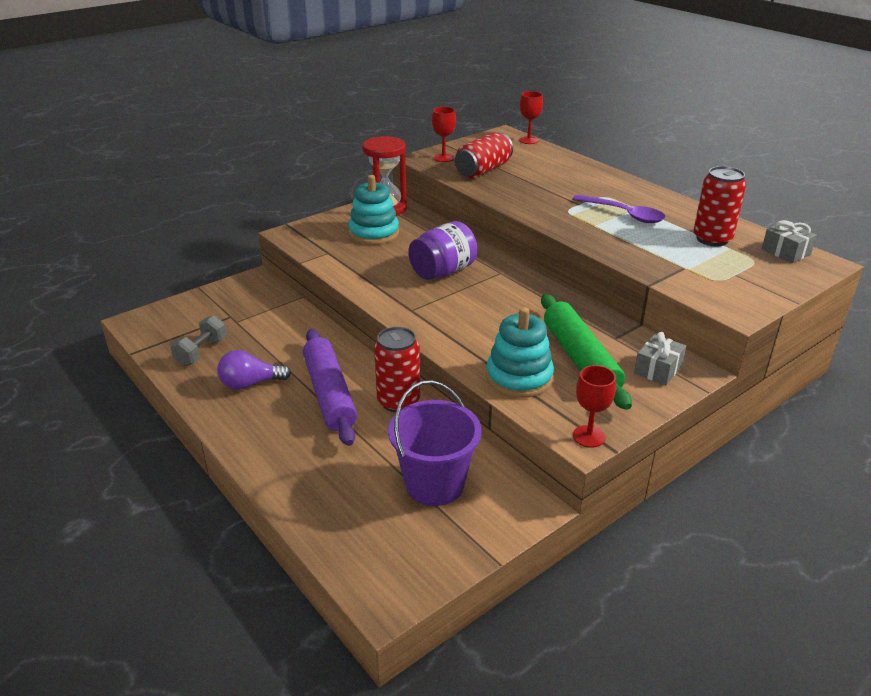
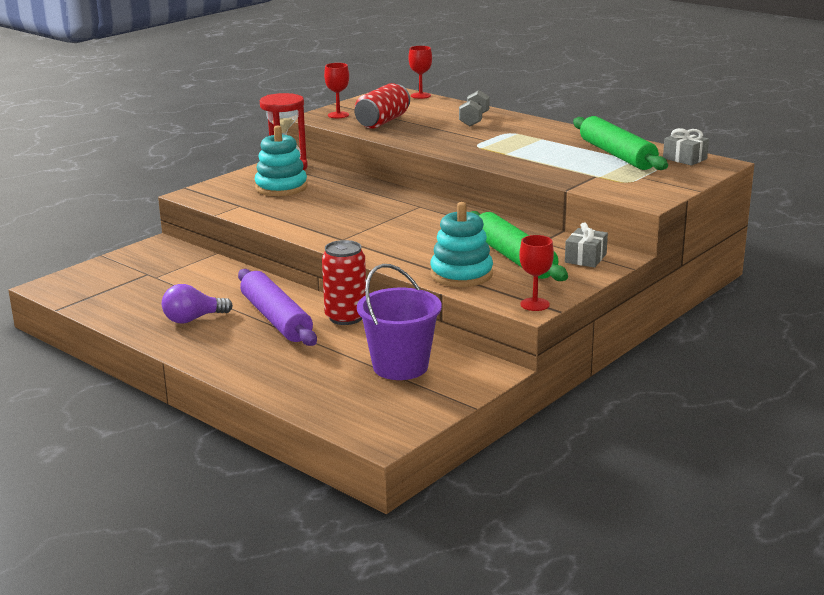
camera: 10 degrees left, 10 degrees down
grey dumbbell [171,315,227,366] -> grey dumbbell moved to [459,90,490,126]
purple jar [409,221,477,280] -> none
purple spoon [572,195,666,223] -> none
red can [693,166,746,247] -> green rolling pin [573,116,668,170]

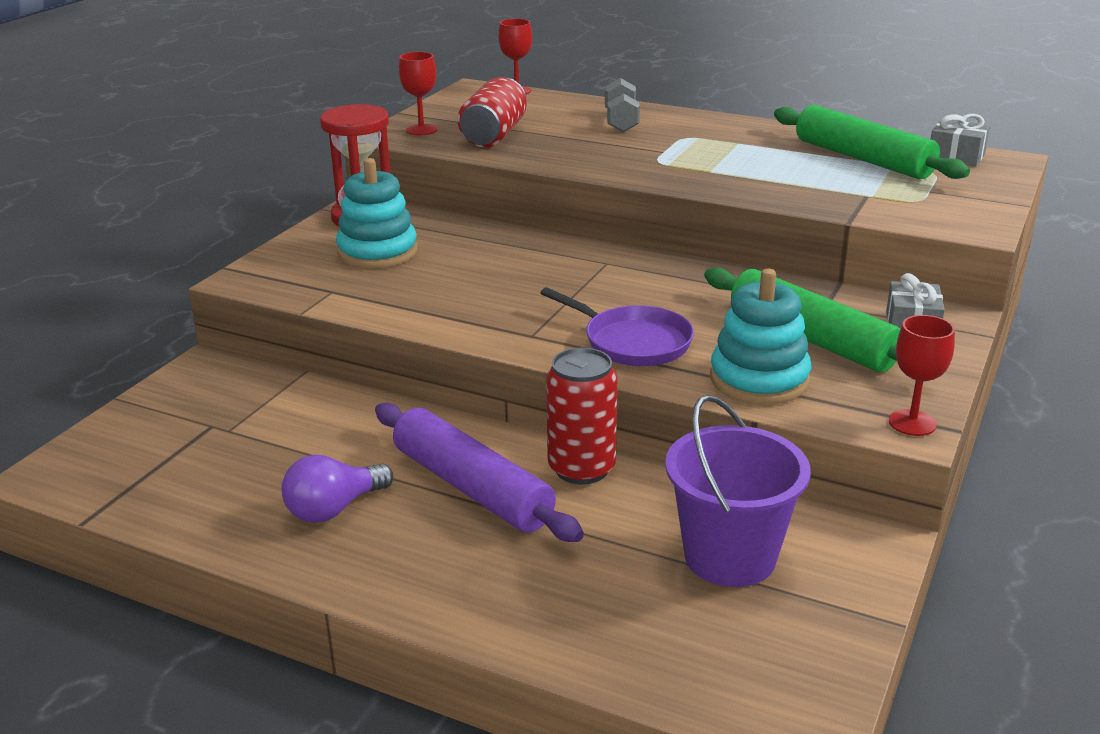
camera: 15 degrees left, 5 degrees up
none -> purple pan [540,287,694,366]

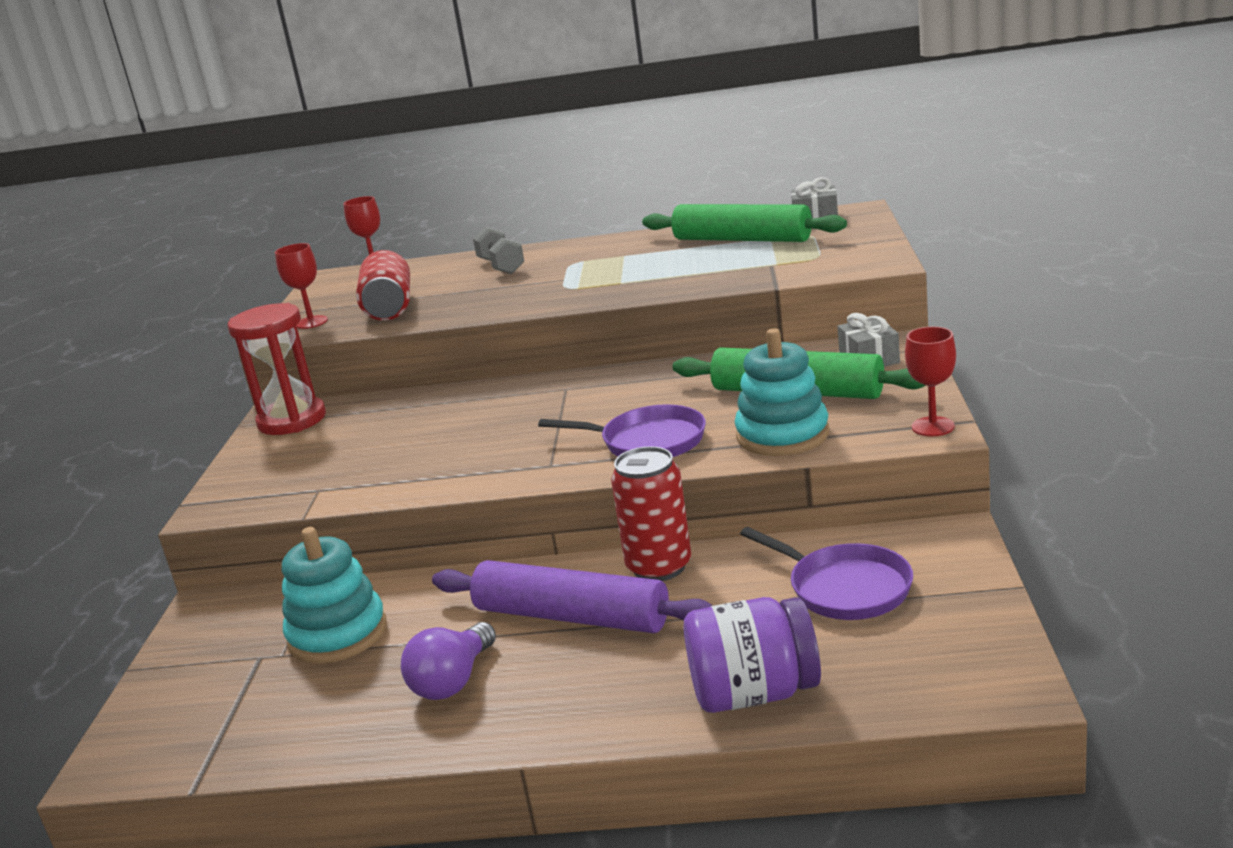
camera: 20 degrees left, 5 degrees down
turquoise stacking toy [336,158,418,269] -> turquoise stacking toy moved to [282,527,387,664]
purple bucket [665,395,811,587] -> purple pan [740,527,913,620]
none -> purple jar [684,597,821,713]

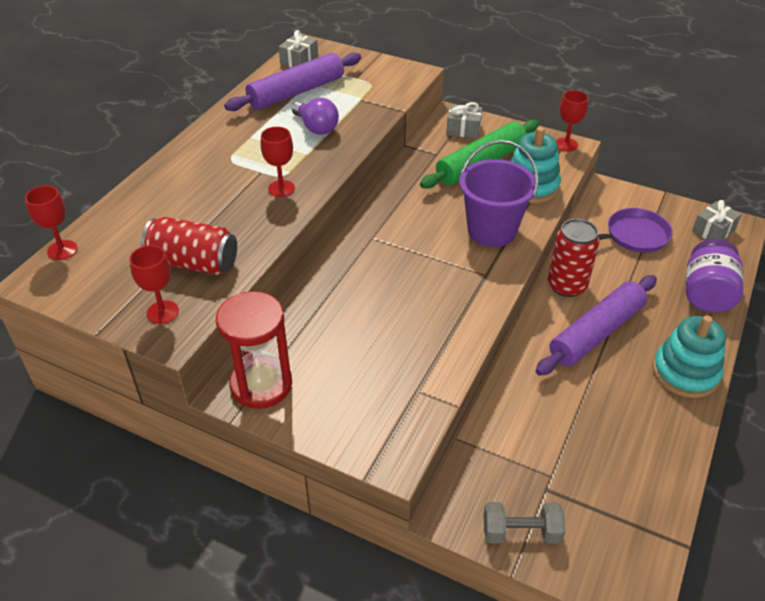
camera: 70 degrees left, 20 degrees up
turquoise stacking toy [282,527,387,664] -> turquoise stacking toy moved to [653,315,726,398]
purple light bulb [401,622,496,700] -> purple light bulb moved to [292,98,339,135]
grey dumbbell [473,227,524,274] -> grey dumbbell moved to [484,502,565,543]
purple pan [538,404,706,457] -> purple bucket [459,140,538,247]
green rolling pin [642,204,847,242] -> purple rolling pin [224,53,361,111]
none -> red goblet [260,127,295,197]
none -> grey gift [692,200,742,240]

